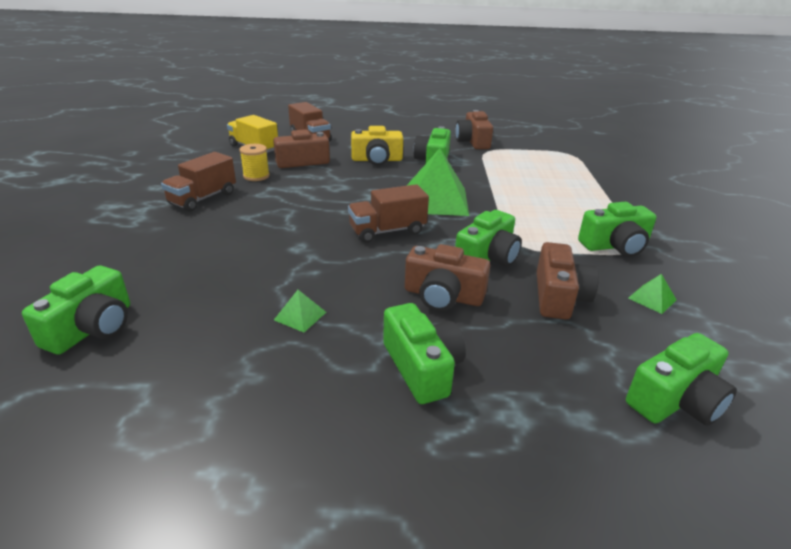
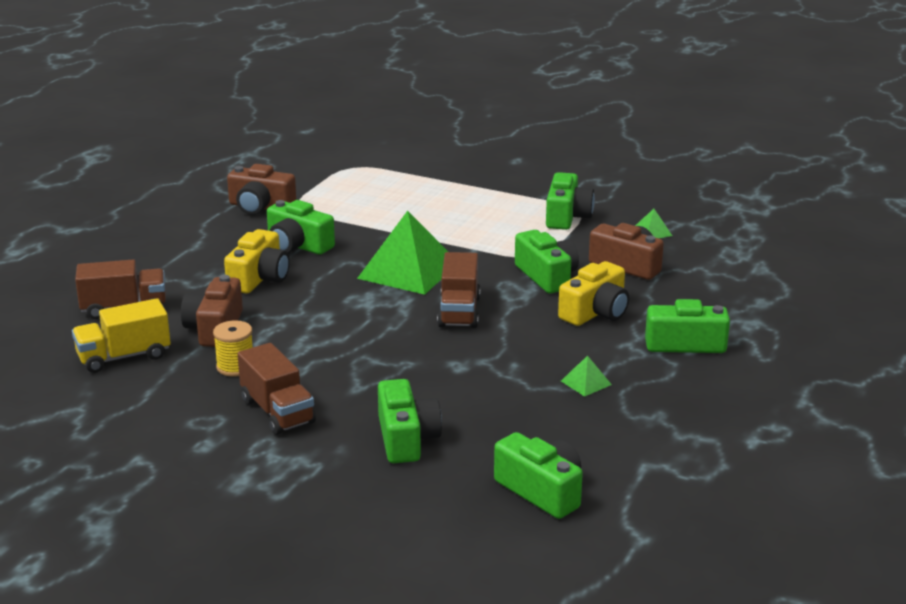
camera: 65 degrees left, 5 degrees down
brown camera [405,244,490,311] -> yellow camera [558,261,629,326]
green camera [626,333,737,426] -> green camera moved to [378,379,442,463]

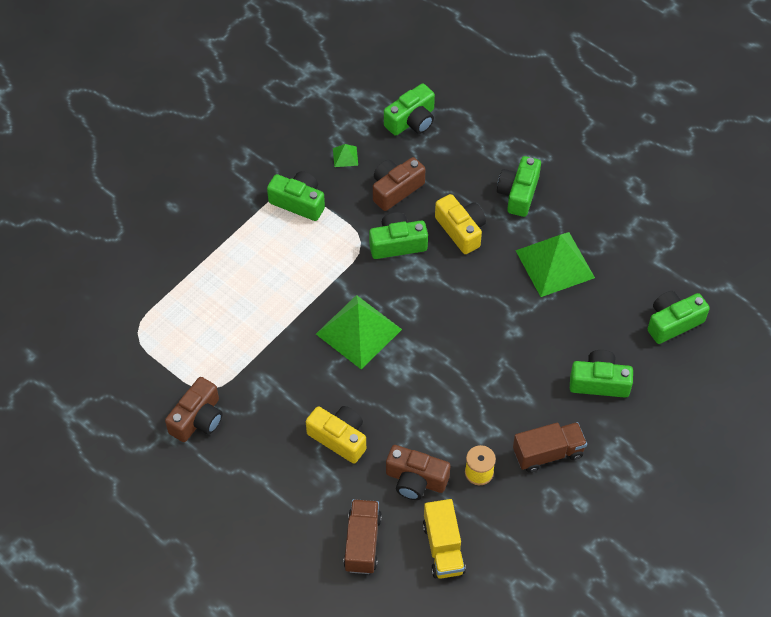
camera: 75 degrees left, 30 degrees up
green camera [267,200,335,255] -> green camera moved to [384,83,435,136]
brown truck [437,252,480,328] -> none
green pyramid [561,356,612,397] -> green pyramid [515,232,595,297], size x2.39

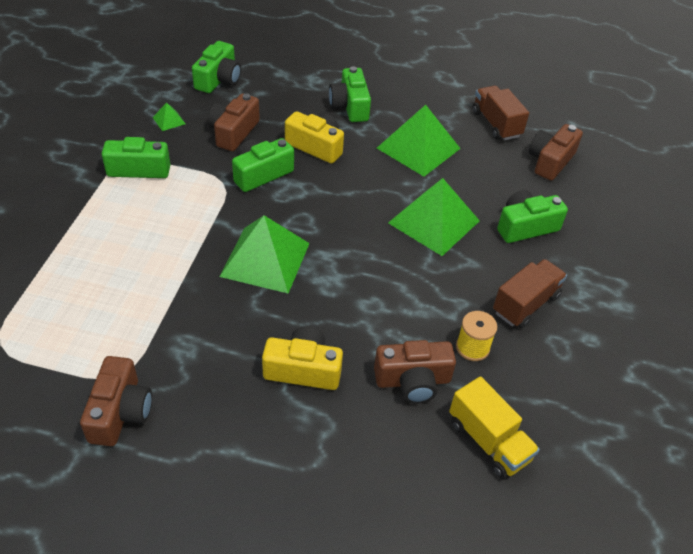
camera: 30 degrees left, 10 degrees down
brown truck [343,499,382,574] -> brown truck moved to [472,85,529,140]
green camera [648,291,710,344] -> brown camera [529,124,583,181]
none -> green pyramid [388,178,480,256]

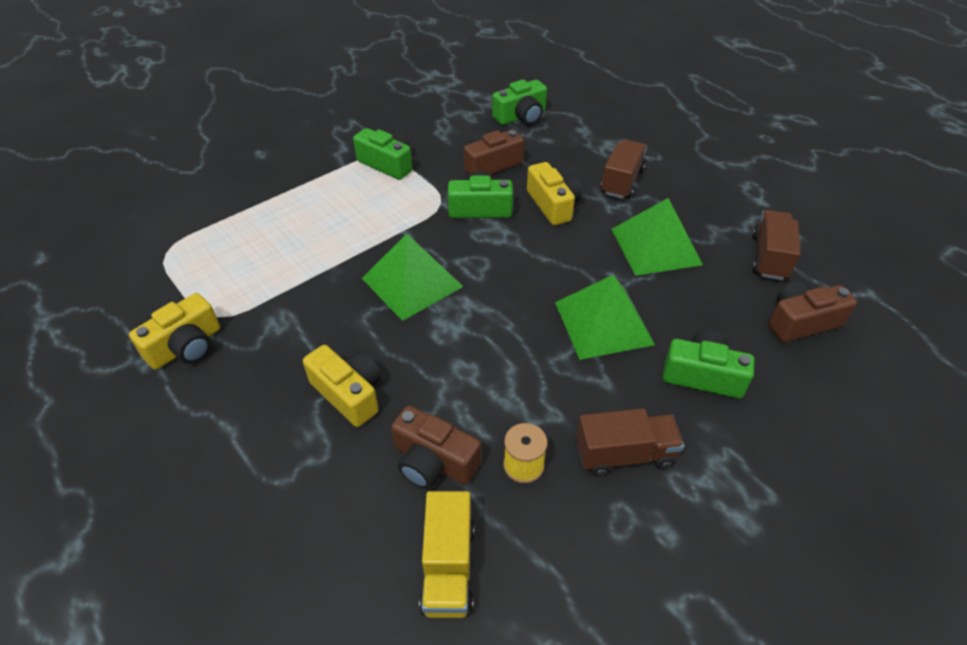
camera: 40 degrees right, 0 degrees up
brown camera [80,356,152,446] -> yellow camera [129,293,220,370]
green pyramid [153,103,185,131] -> none
green camera [329,66,371,122] -> brown truck [600,140,647,199]

